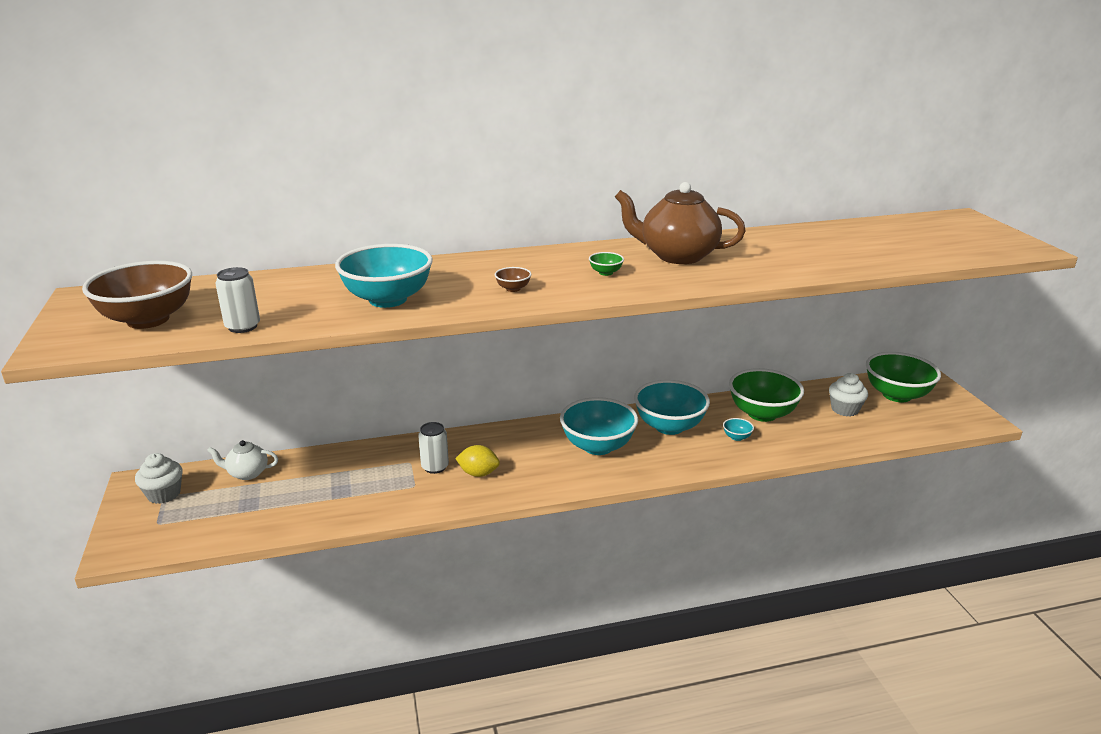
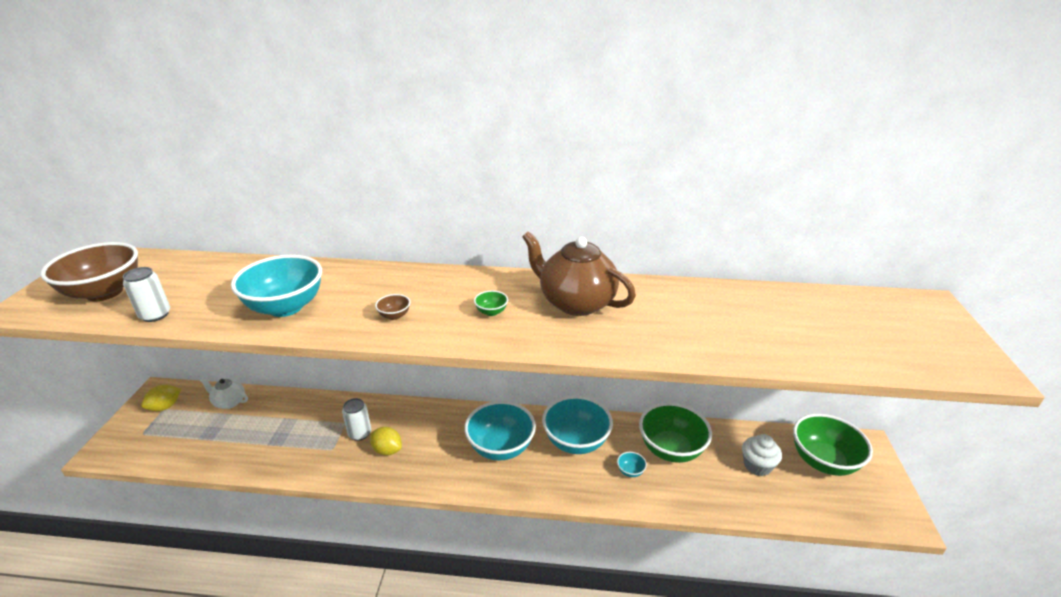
camera: 20 degrees right, 5 degrees up
white cupcake [135,453,183,504] -> yellow lemon [141,385,181,411]

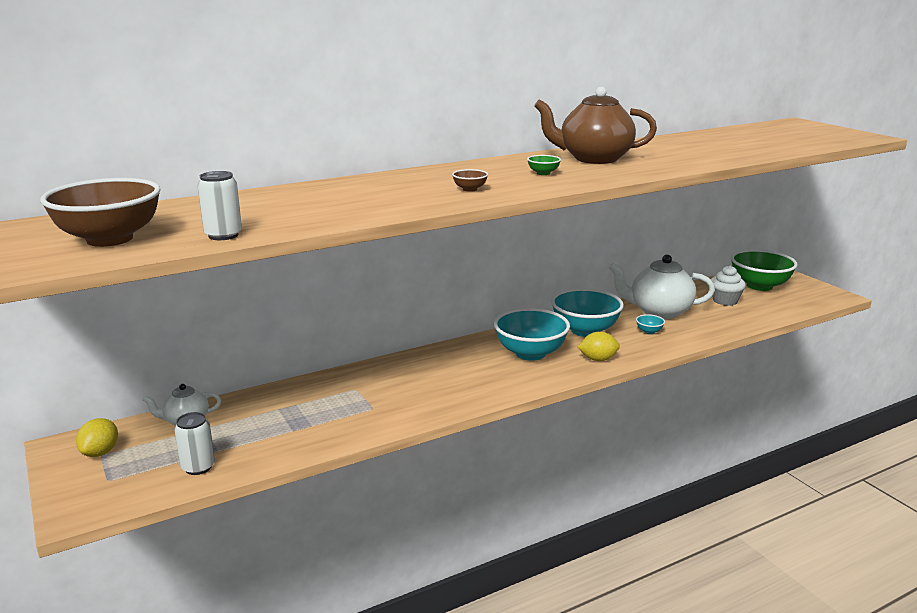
camera: 35 degrees left, 10 degrees down
turquoise bowl [231,255,322,317] -> none
white can [342,398,371,441] -> white can moved to [174,412,215,475]
yellow lemon [370,427,402,455] -> yellow lemon moved to [578,332,620,361]
green bowl [639,403,712,463] -> white teapot [609,255,715,319]

